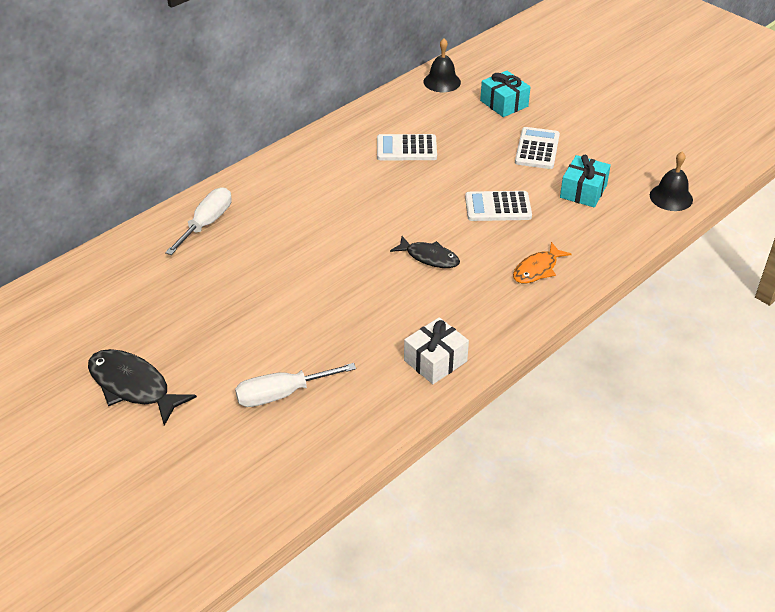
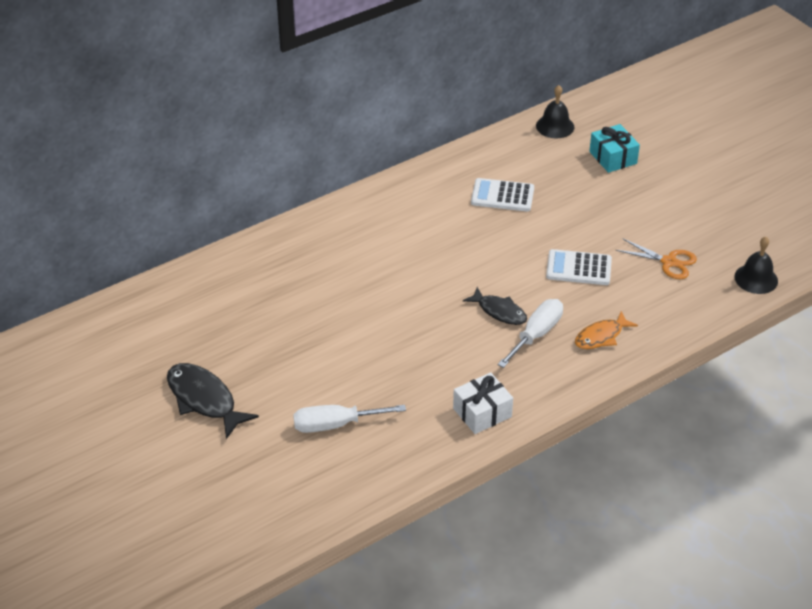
camera: 10 degrees right, 0 degrees up
white screwdriver [165,188,232,255] -> white screwdriver moved to [498,299,563,368]
white calculator [515,127,560,169] -> none
turquoise gift [560,155,611,208] -> orange scissors [615,238,697,279]

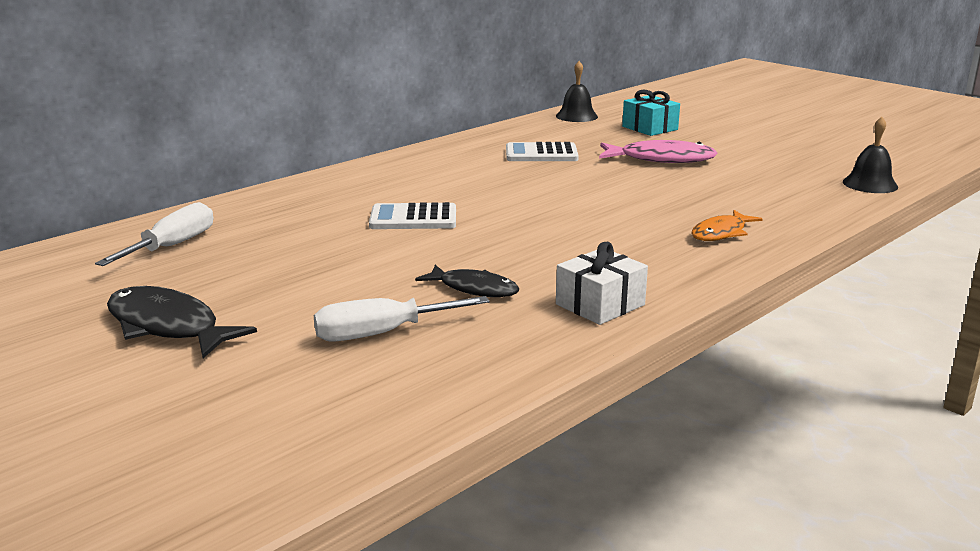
camera: 10 degrees left, 20 degrees down
black fish [463,287,527,325] -> black fish moved to [415,265,520,297]
white screwdriver [498,299,563,368] -> white screwdriver moved to [95,202,213,266]
white calculator [546,249,612,285] -> white calculator moved to [369,202,456,229]
orange scissors [615,238,697,279] -> none
none -> pink fish [599,140,717,163]

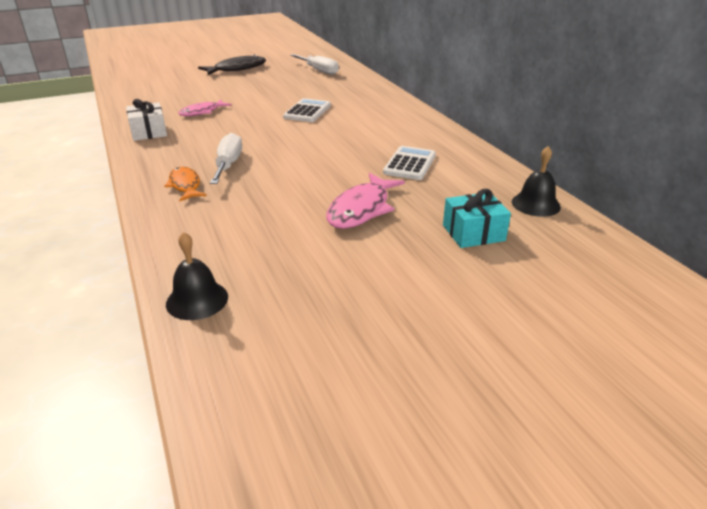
camera: 110 degrees right, 10 degrees up
white screwdriver [314,296,490,342] -> white screwdriver moved to [210,133,242,184]
black fish [415,265,520,297] -> pink fish [179,99,232,116]

